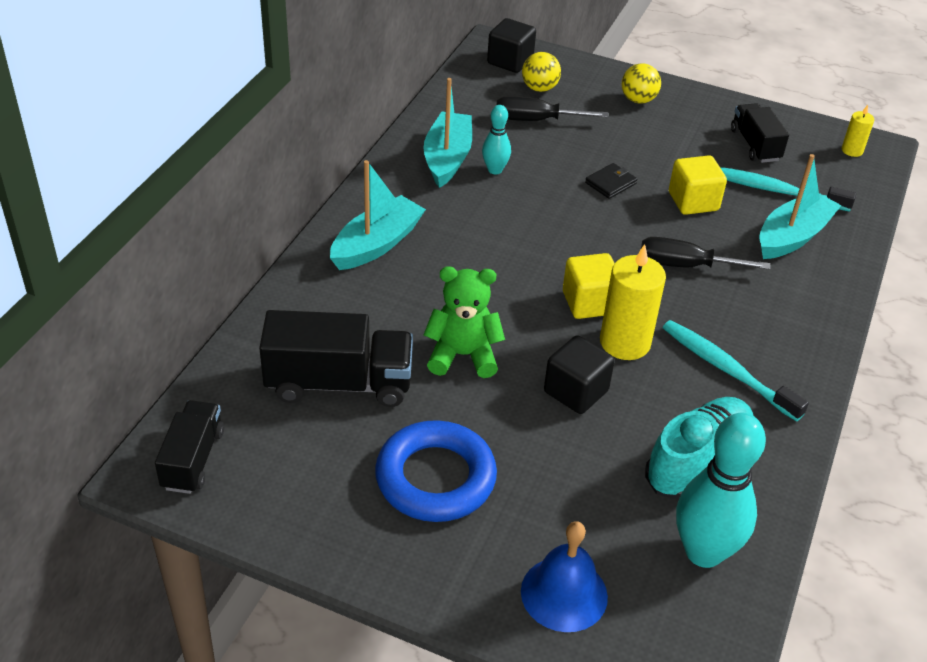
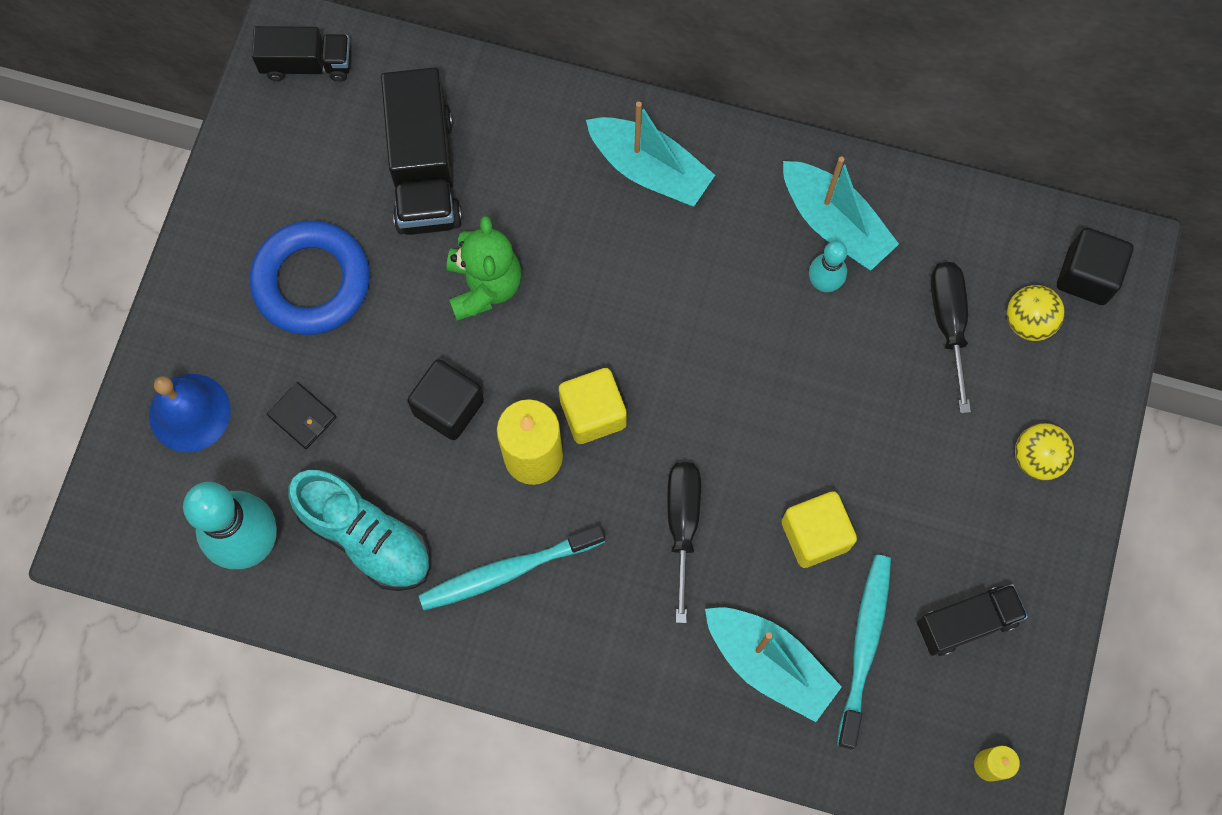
camera: 85 degrees right, 30 degrees up
turquoise boat [424,78,472,188] -> turquoise boat turned 45 degrees clockwise [783,156,899,271]
black wallet [585,163,637,199] -> black wallet moved to [267,382,336,449]
turquoise toothbrush [663,320,809,422] -> turquoise toothbrush turned 150 degrees counterclockwise [418,525,605,610]

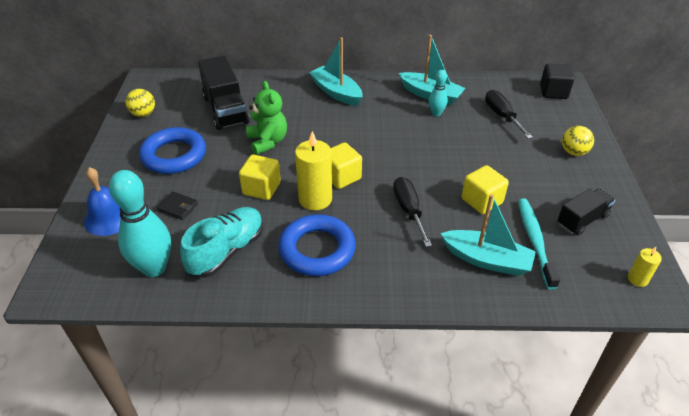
camera: 15 degrees left, 30 degrees down
black truck [252,26,351,82] -> none
turquoise shoe [288,470,430,591] -> turquoise shoe turned 75 degrees counterclockwise [180,207,263,278]
black cube [407,359,484,440] -> yellow cube [239,155,281,200]
turquoise toothbrush [418,525,605,610] -> blue ring [278,214,356,276]
turquoise boat [586,102,715,207] -> turquoise boat turned 150 degrees counterclockwise [309,38,362,106]
yellow ball [1007,285,1065,341] -> yellow ball moved to [126,89,155,117]

